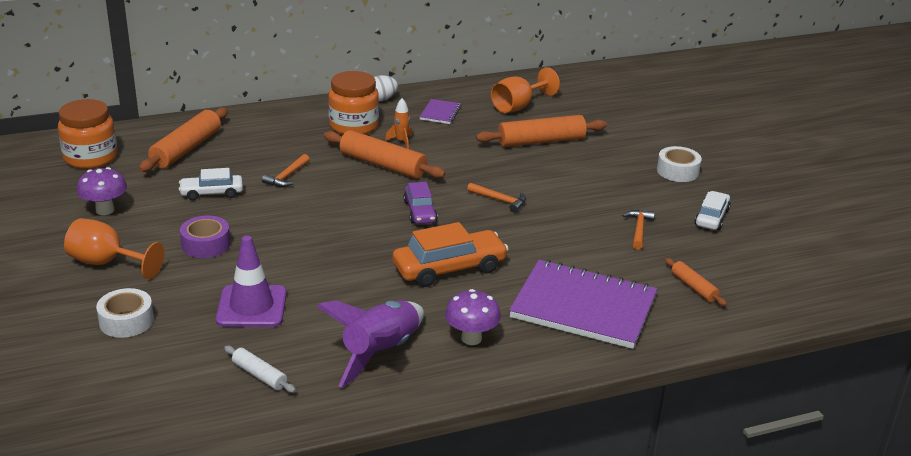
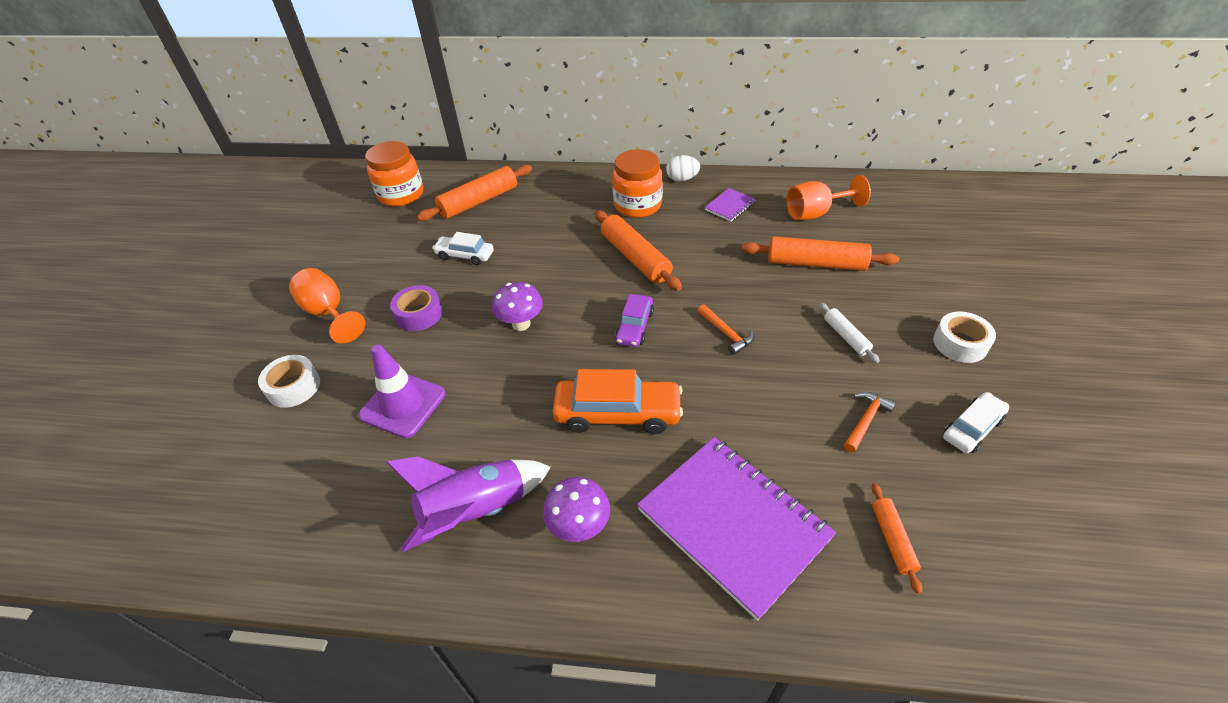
camera: 30 degrees right, 15 degrees up
purple mushroom [77,167,127,215] -> purple mushroom moved to [492,282,543,331]
white rolling pin [224,346,296,393] -> white rolling pin moved to [819,303,880,363]
orange hammer [262,154,310,187] -> none
orange rocket [385,98,412,149] -> none

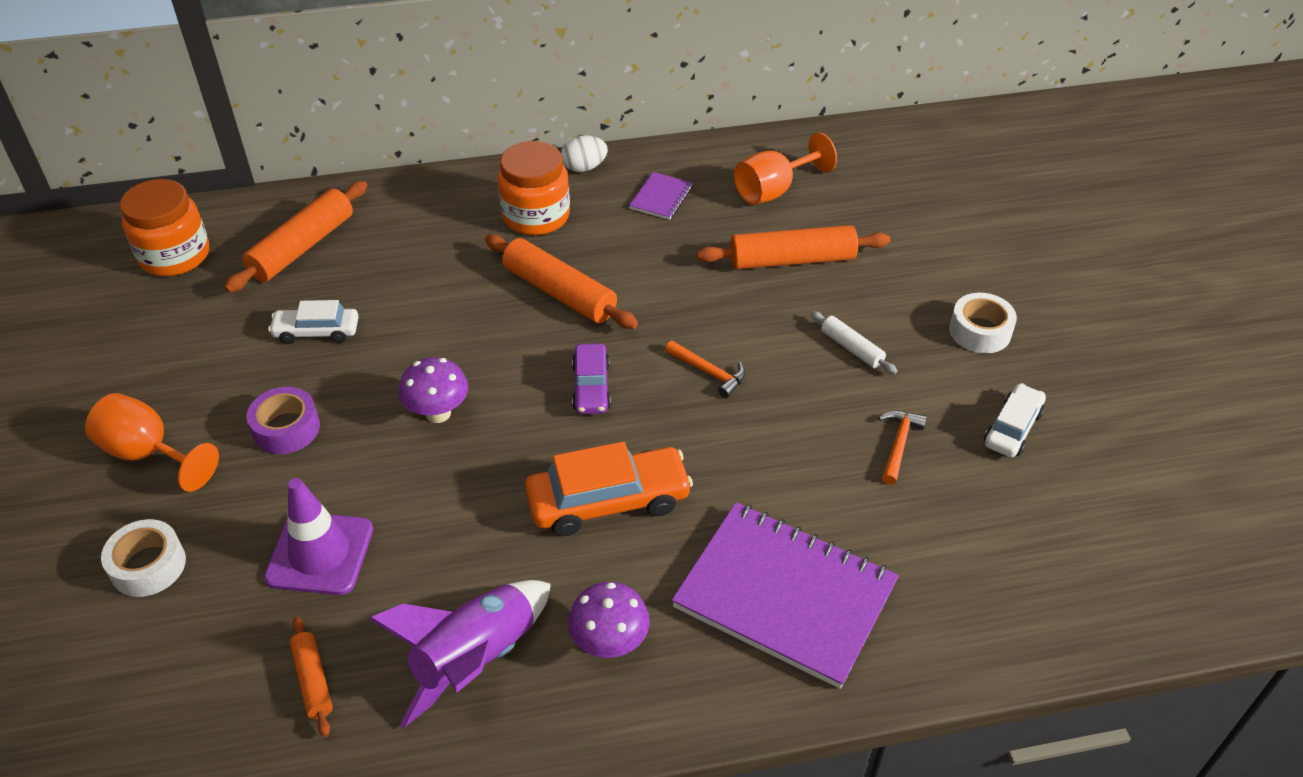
camera: 20 degrees left, 0 degrees up
orange rolling pin [872,483,922,594] -> orange rolling pin moved to [290,617,333,737]

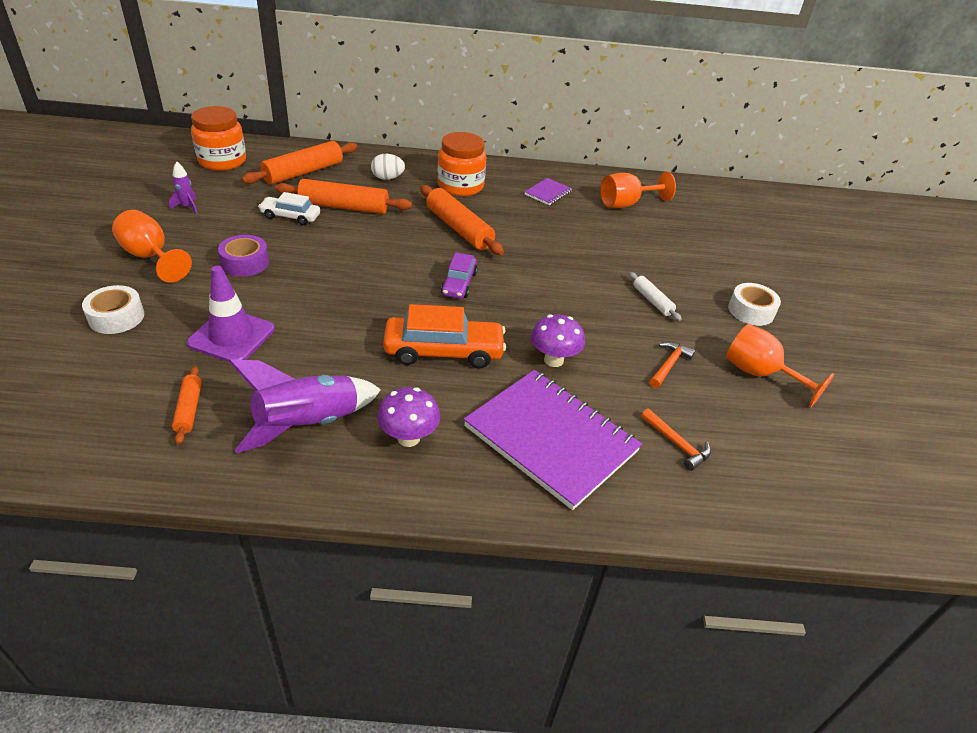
camera: 10 degrees right, 5 degrees down
purple mushroom [399,357,468,423] -> purple mushroom moved to [531,314,585,367]
white egg [561,135,608,172] -> white egg moved to [371,154,405,180]
orange hammer [665,341,746,398] -> orange hammer moved to [641,409,711,471]
orange rolling pin [696,225,890,270] -> orange rolling pin moved to [275,179,412,214]
white car [984,383,1046,458] -> orange goblet [726,324,834,408]
none -> purple rocket [169,161,198,214]

